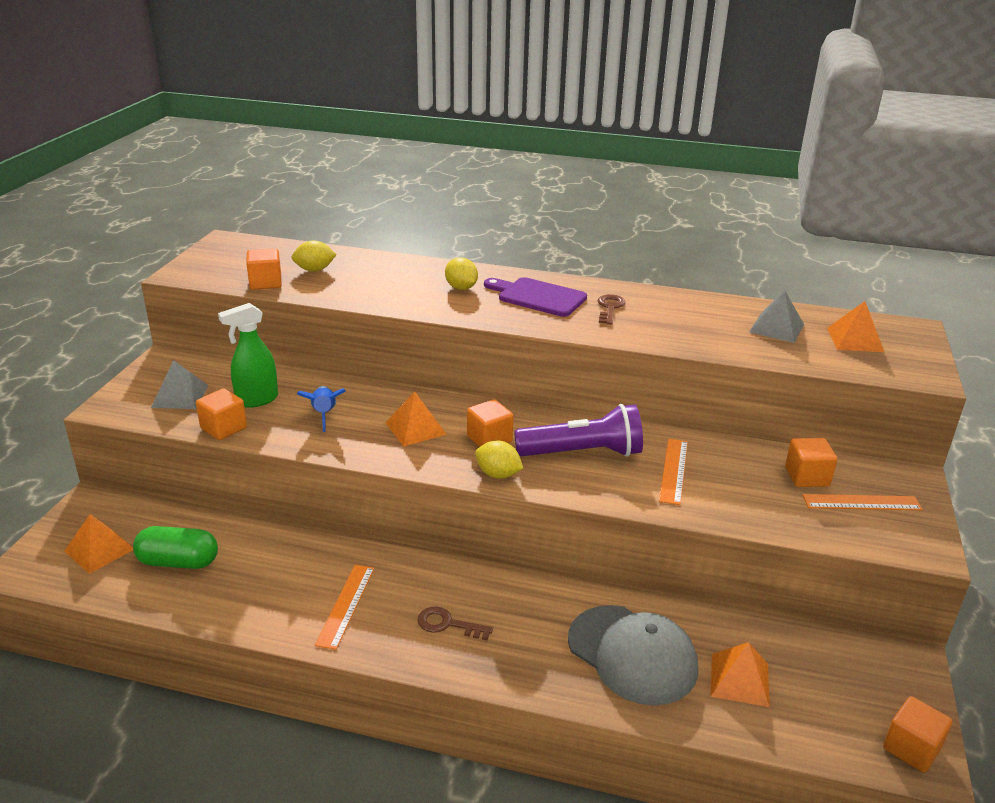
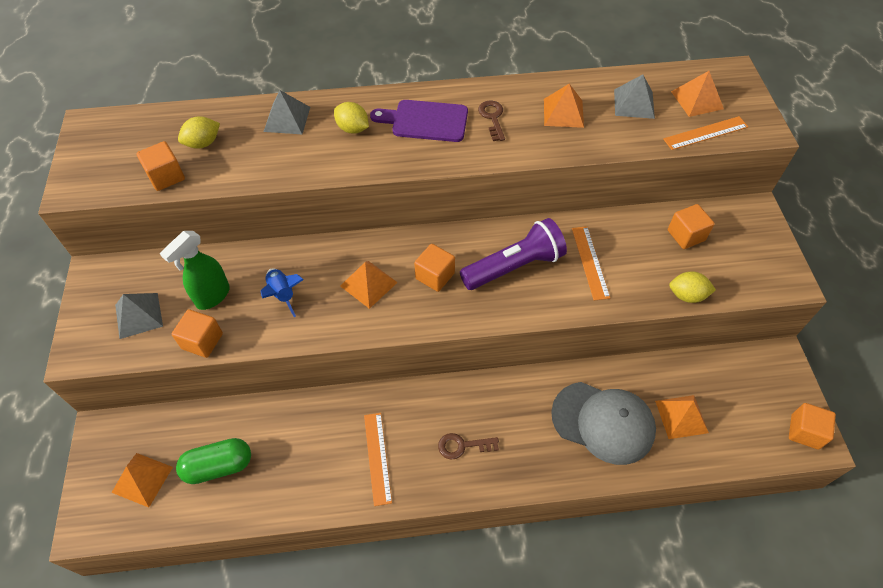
camera: 20 degrees left, 25 degrees up
yellow lemon [475,440,523,479] -> yellow lemon moved to [669,271,716,303]
orange ruler [803,494,923,510] -> orange ruler moved to [663,116,748,150]
none -> grey pyramid [263,90,310,134]
none -> orange pyramid [544,84,584,128]

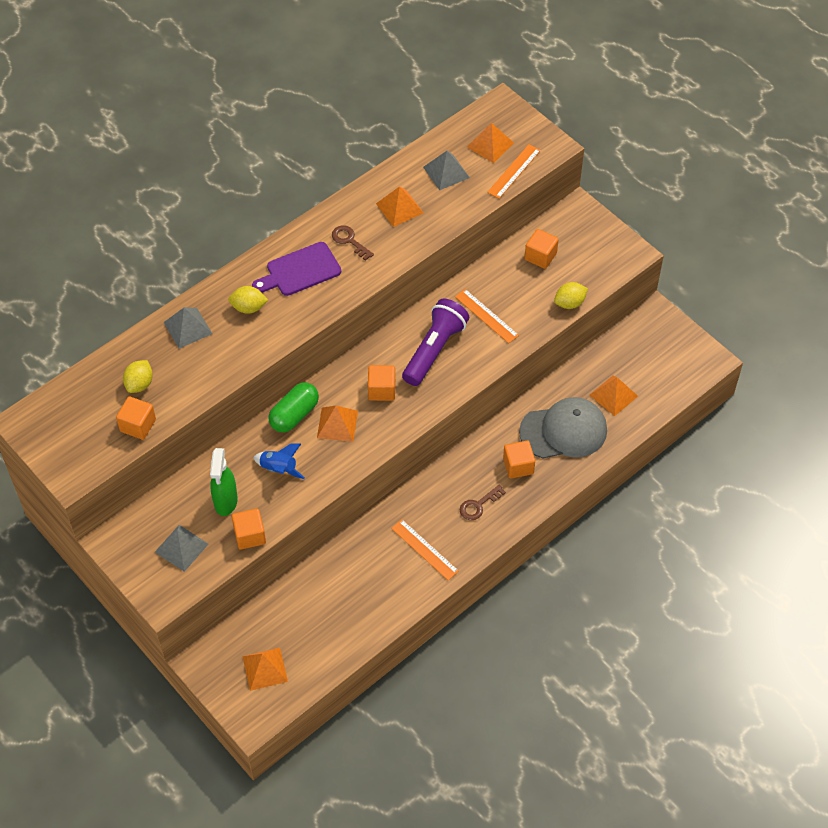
camera: 35 degrees left, 0 degrees up
green capsule [176,438,251,484] -> green capsule moved to [268,382,319,432]
orange cube [789,403,836,450] -> orange cube moved to [503,441,535,479]

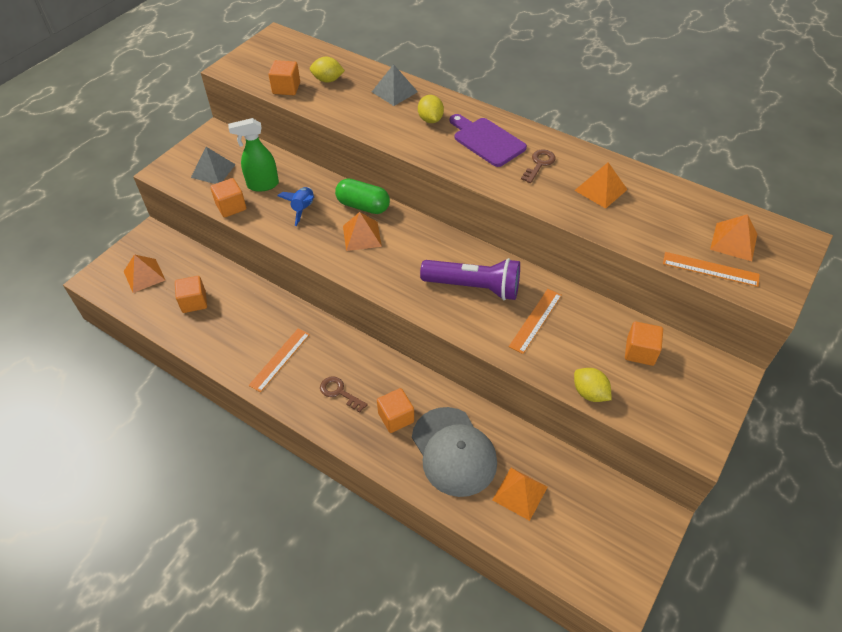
camera: 75 degrees right, 5 degrees down
orange cube [368,365,395,401] -> orange cube moved to [175,276,207,313]
grey pyramid [423,151,470,190] -> none

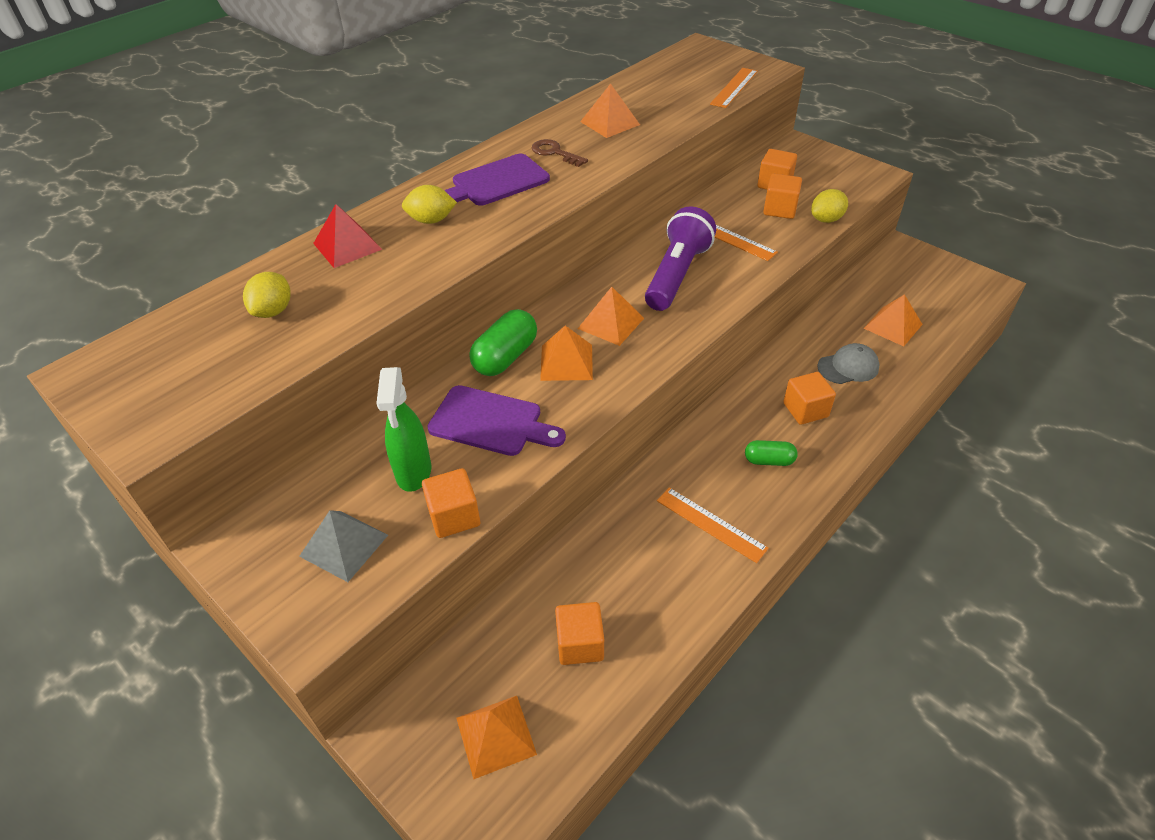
camera: 80 degrees left, 5 degrees down
orange cube [269,60,300,95] -> orange cube moved to [763,174,802,219]
blue rocket [277,187,314,226] -> purple cutting board [427,385,566,456]
brown key [320,376,368,413] -> green capsule [745,440,798,466]
grey pyramid [372,64,418,106] -> red pyramid [313,204,382,268]
grey cap [412,407,497,497] -> grey cap [817,343,880,384], size x0.55
orange pyramid [710,214,757,261] -> orange pyramid moved to [578,287,644,346]

